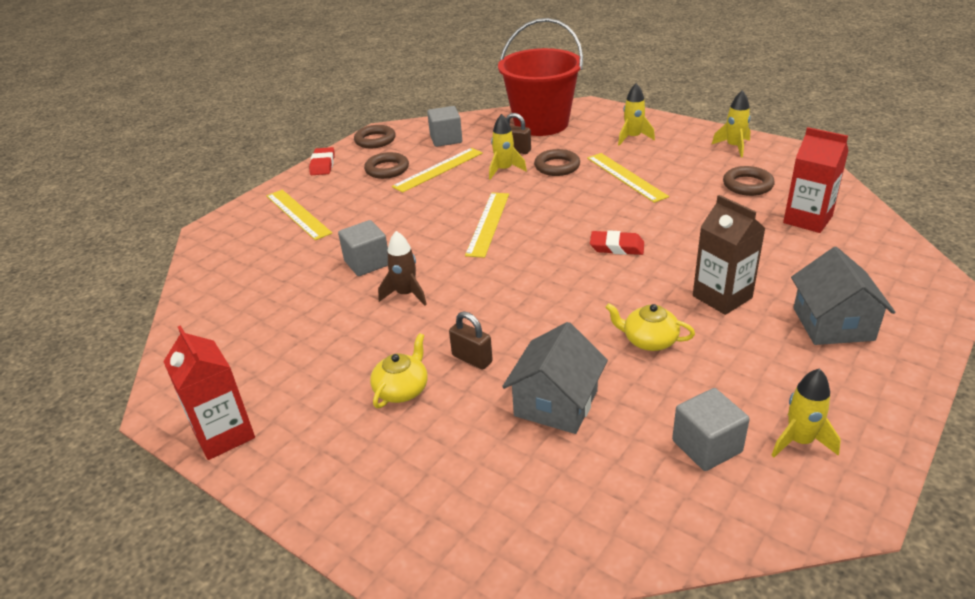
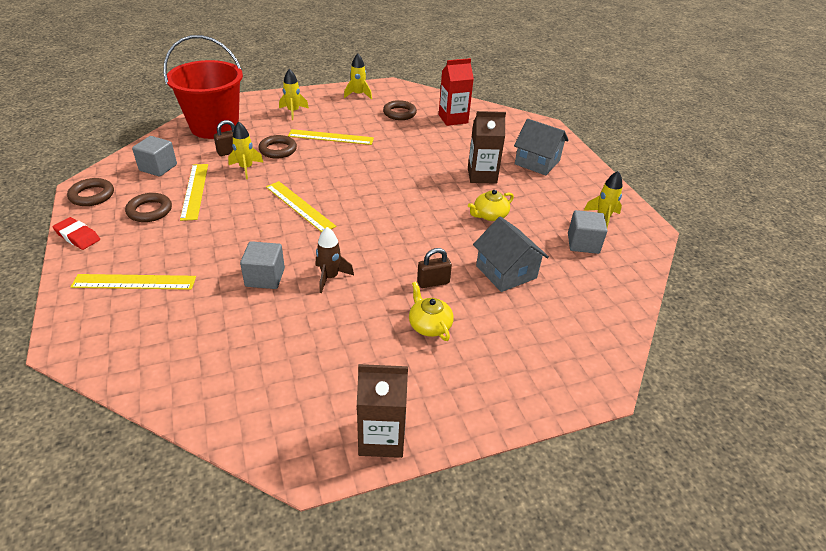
camera: 60 degrees left, 5 degrees up
red carton [163,325,255,460] -> brown carton [357,364,408,458]
red eraser [590,230,644,255] -> none

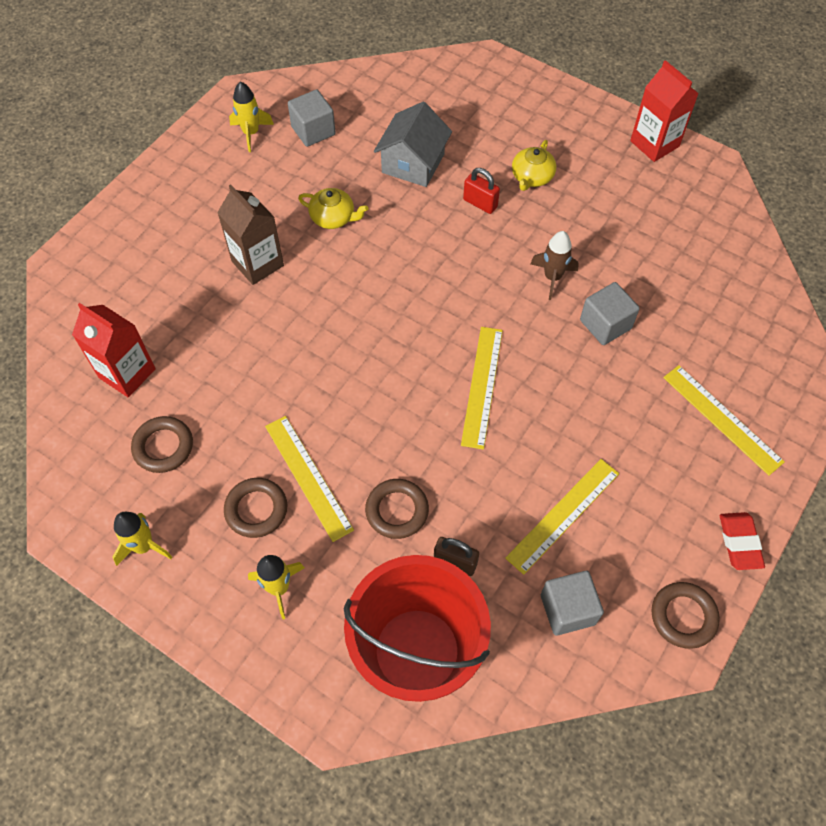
camera: 125 degrees left, 20 degrees up
brown ring [125,193,172,222] -> brown ring moved to [224,478,288,538]
yellow rocket [228,121,264,179] -> none
brown carton [357,364,408,458] -> red carton [630,60,699,162]
brown padlock [417,248,452,288] -> red padlock [463,168,500,214]
grey house [514,119,569,176] -> none

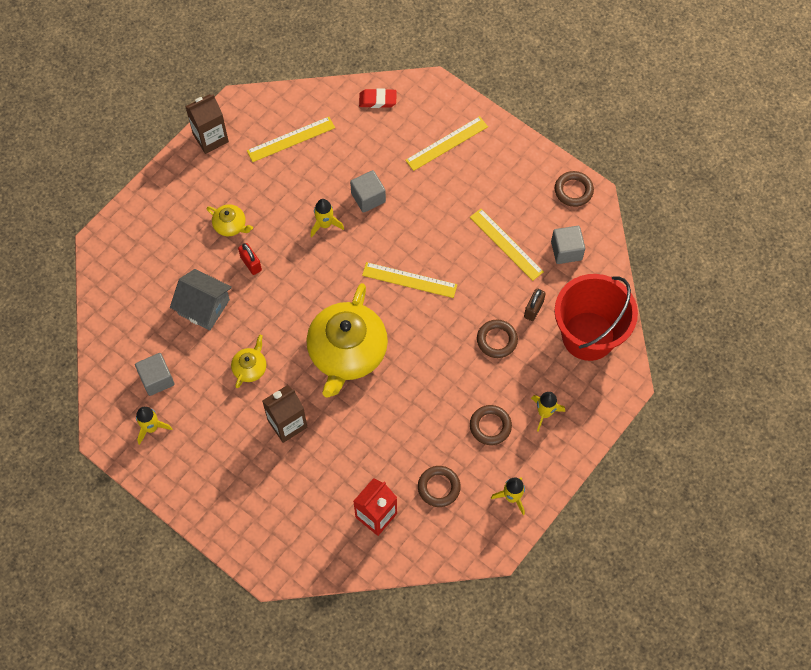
camera: 85 degrees left, 5 degrees up
yellow ruler [265,416,354,542] -> yellow ruler moved to [247,117,335,162]
red padlock [463,168,500,214] -> red padlock turned 75 degrees counterclockwise [238,243,262,275]
brown rocket [531,231,579,300] -> yellow rocket [311,199,344,237]
red carton [630,60,699,162] -> brown carton [185,94,229,154]
red eraser [720,512,765,570] -> red eraser moved to [359,88,397,108]
none -> yellow teapot [307,283,388,398]

